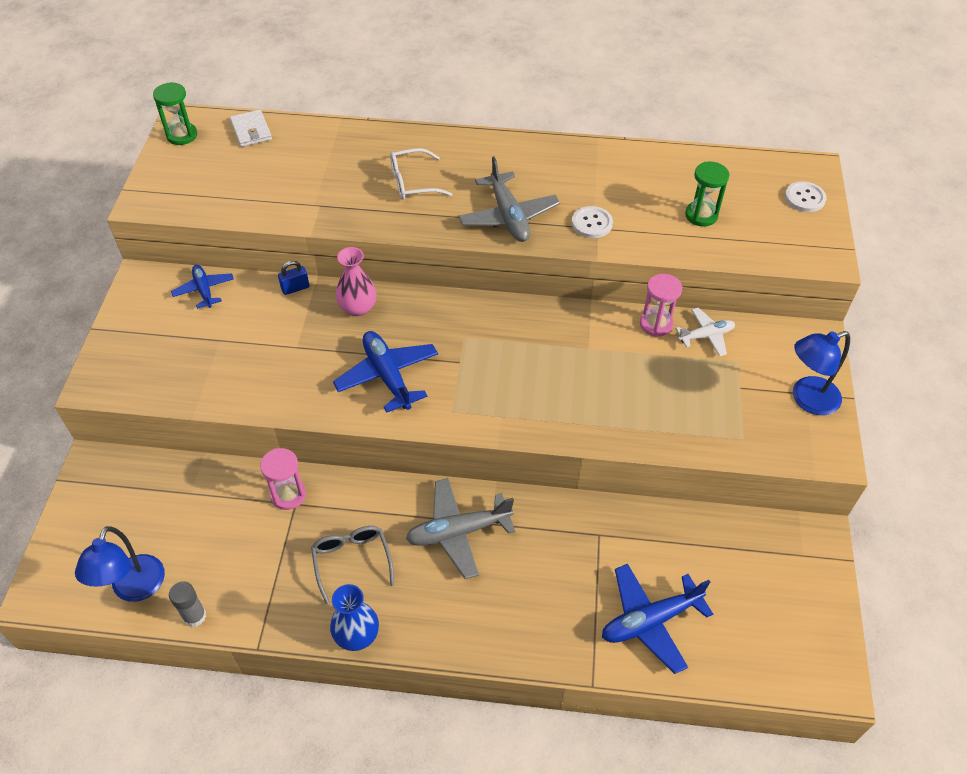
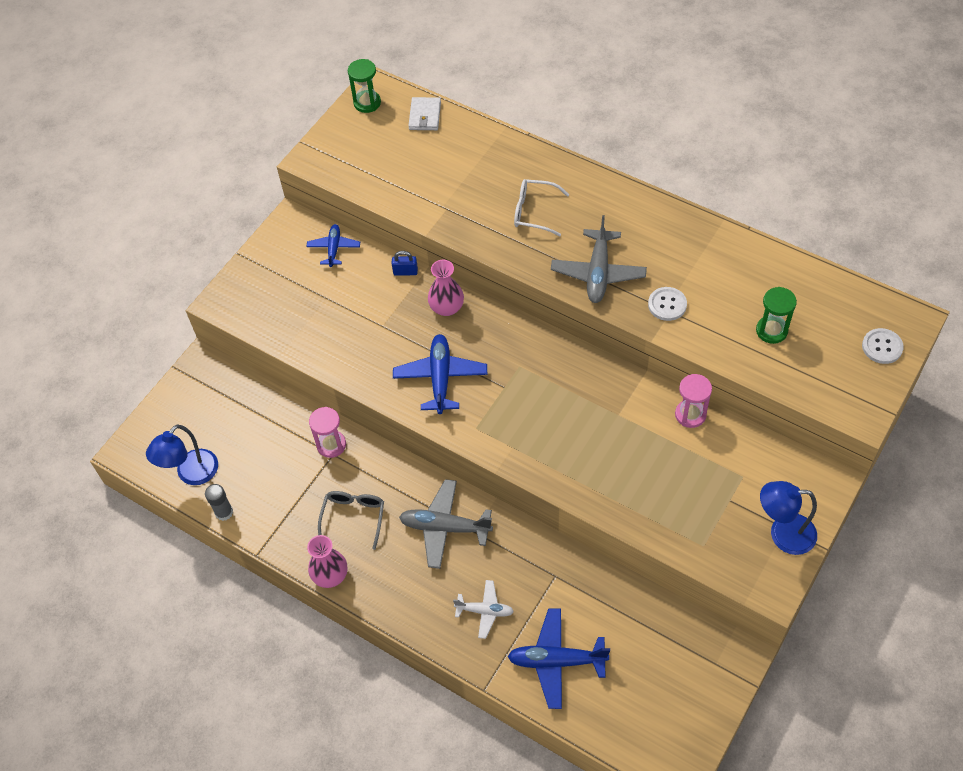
camera: 30 degrees right, 5 degrees up
blue vase [330,584,379,651] -> pink vase [307,535,347,588]
white plane [676,308,735,357] -> white plane moved to [453,580,514,639]

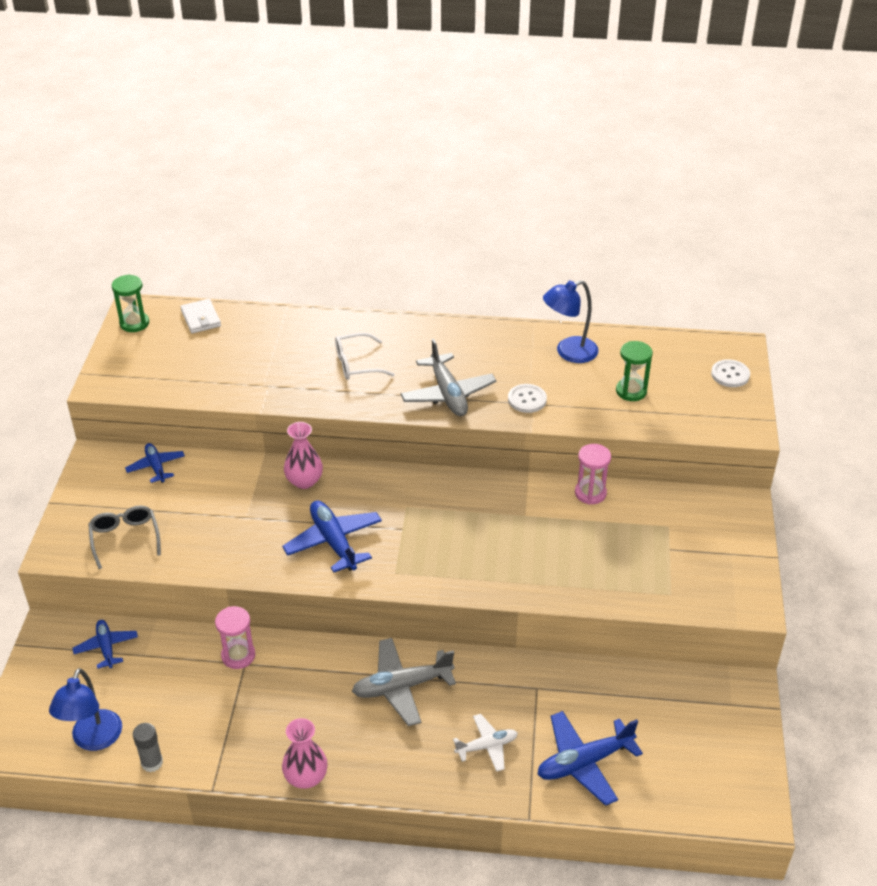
camera: 30 degrees left, 15 degrees down
grey glasses [318,491,384,550] -> grey glasses moved to [88,505,161,569]
blue padlock [391,251,418,276] -> none
blue lamp [760,481,817,555] -> blue lamp moved to [543,280,599,363]
none -> blue plane [72,620,138,669]

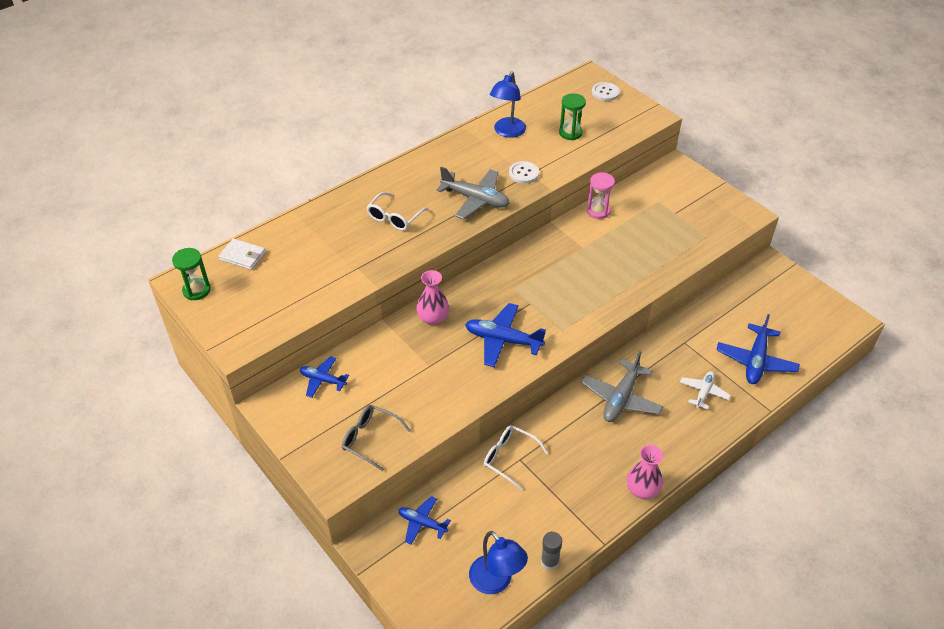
camera: 45 degrees left, 5 degrees up
pink hourglass [215,606,255,669] -> white glasses [484,425,548,490]

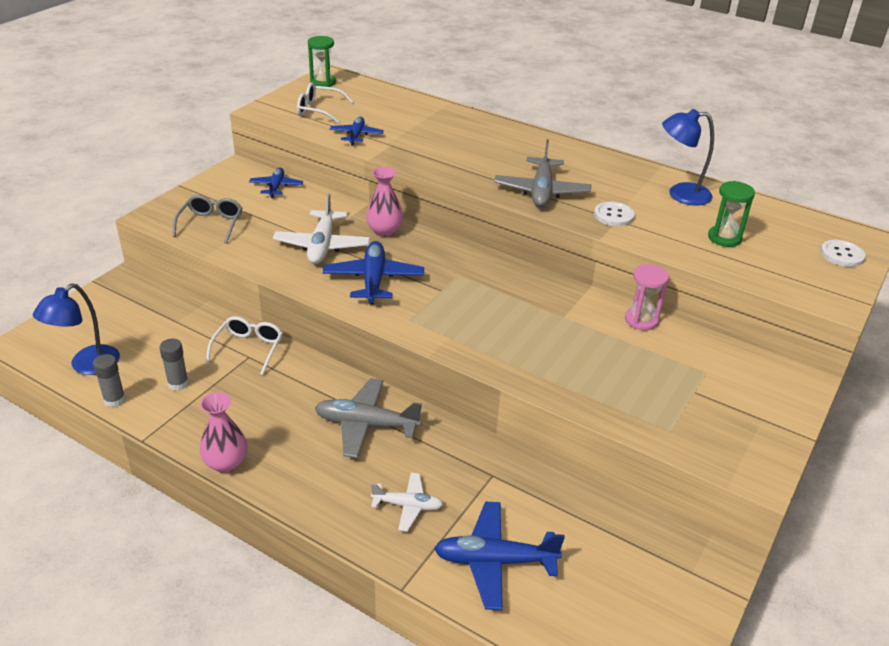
camera: 70 degrees right, 10 degrees down
white wallet [218,238,266,270] -> none
white glasses [366,192,429,231] -> white glasses moved to [297,83,353,124]
blue plane [398,496,451,545] -> blue plane moved to [330,117,384,146]
none -> grey glue stick [159,339,189,391]
none -> white plane [273,193,370,264]

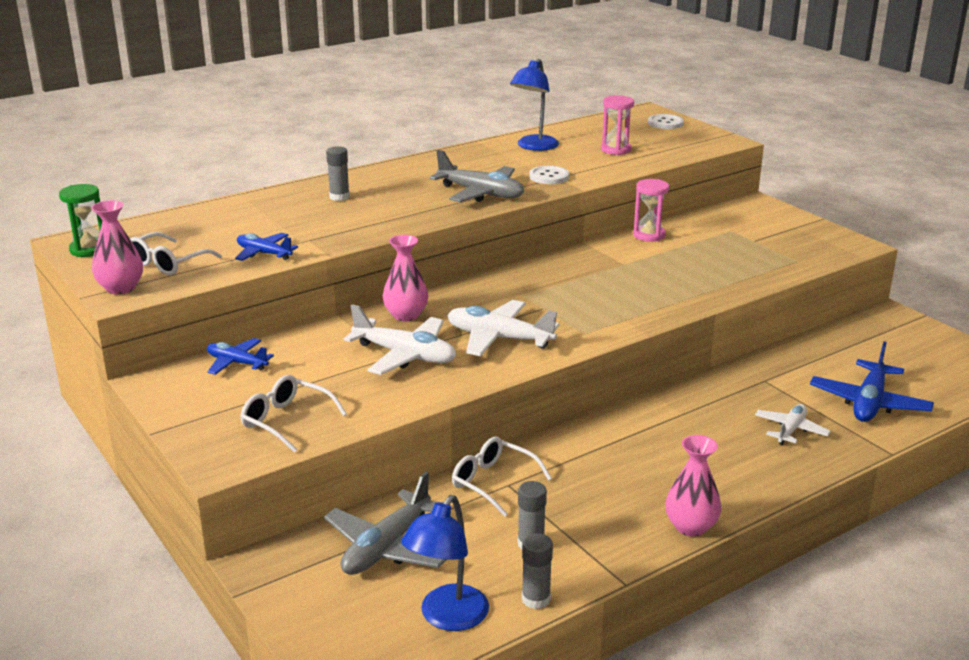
camera: 65 degrees left, 10 degrees down
blue lamp [33,283,120,375] -> blue lamp turned 60 degrees clockwise [401,495,489,631]
grey glasses [173,195,242,243] -> white glasses [240,375,347,453]
grey plane [315,378,422,458] -> grey plane moved to [324,472,447,575]
blue plane [323,241,424,305] -> white plane [447,300,559,356]
green hourglass [708,181,755,247] -> pink hourglass [601,95,634,155]
none -> pink vase [91,200,143,294]
none -> grey glue stick [326,146,350,201]

